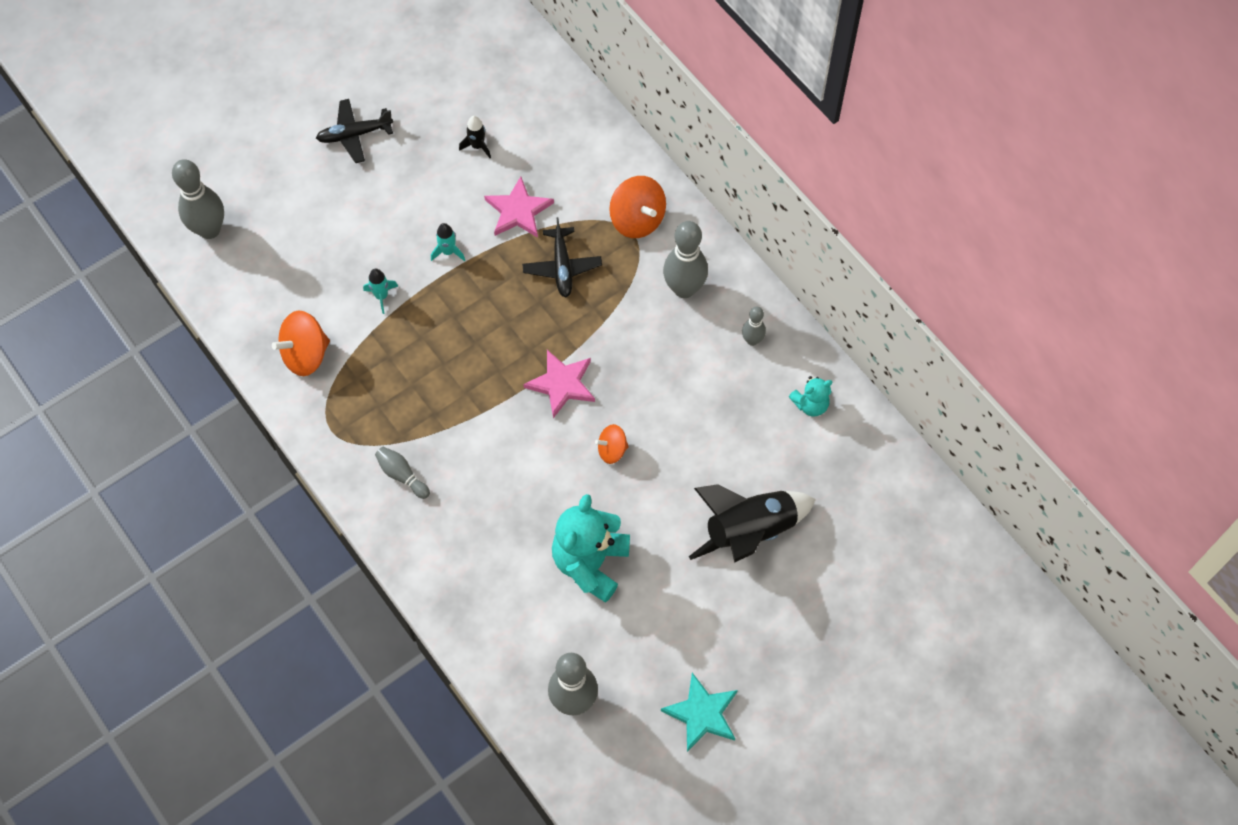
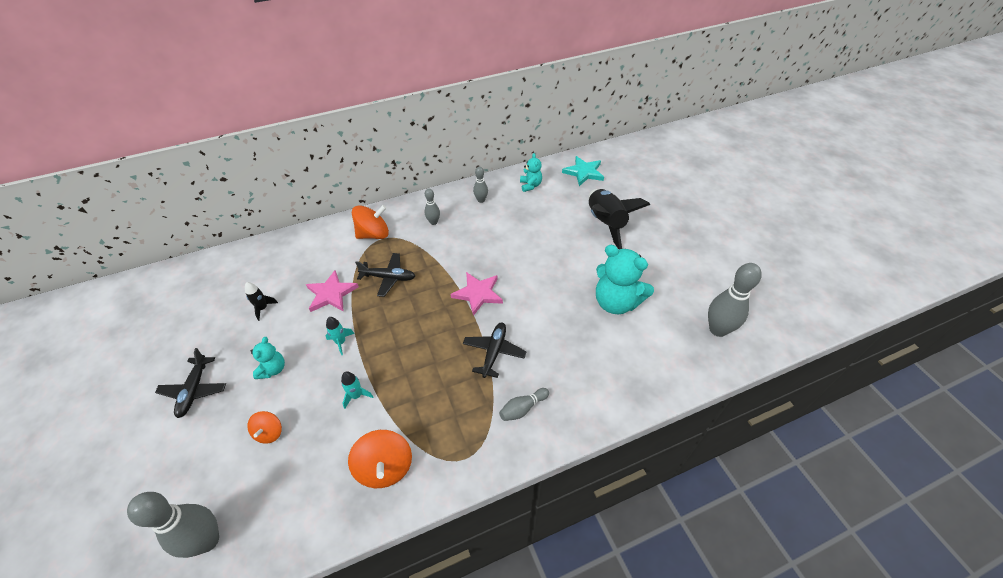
camera: 75 degrees left, 15 degrees down
orange spinning top [595,424,629,464] -> orange spinning top moved to [247,411,282,444]
turquoise star [661,673,738,752] -> turquoise star moved to [562,156,604,186]
grey bowling pin [663,221,708,298] -> grey bowling pin [424,189,440,225], size x0.53
none -> turquoise teddy bear [251,337,285,379]
none -> black plane [463,322,527,378]

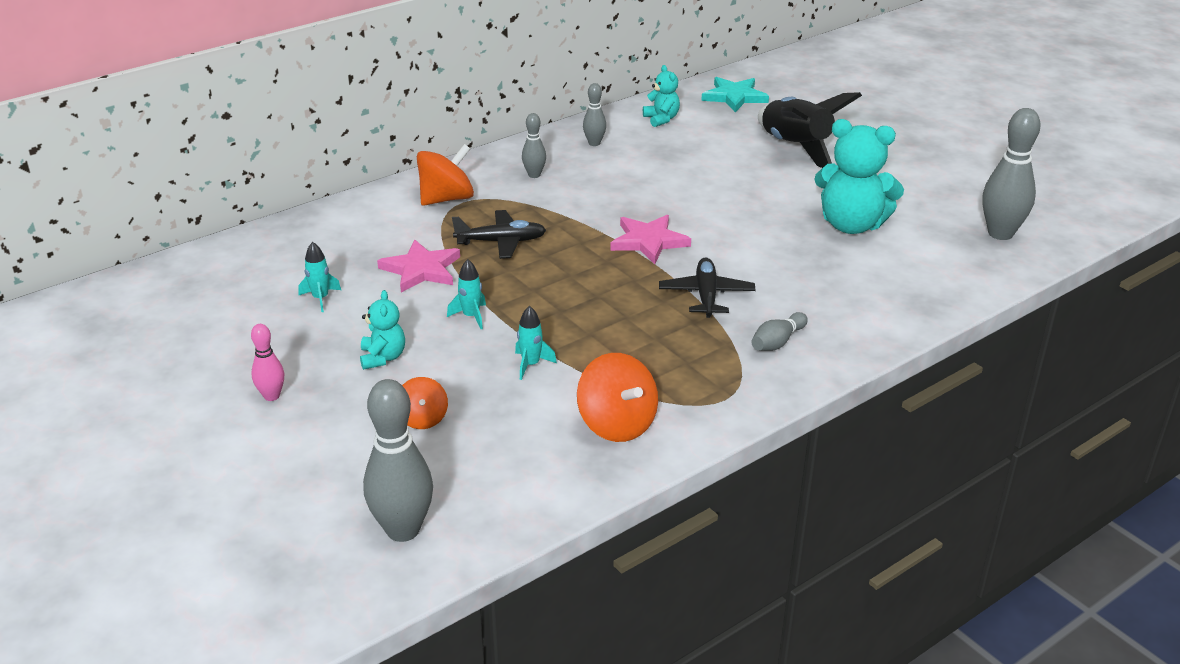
camera: 15 degrees left, 15 degrees down
black plane [155,348,226,418] -> pink bowling pin [251,324,284,401]
black rocket [245,282,278,321] -> turquoise rocket [298,242,341,312]

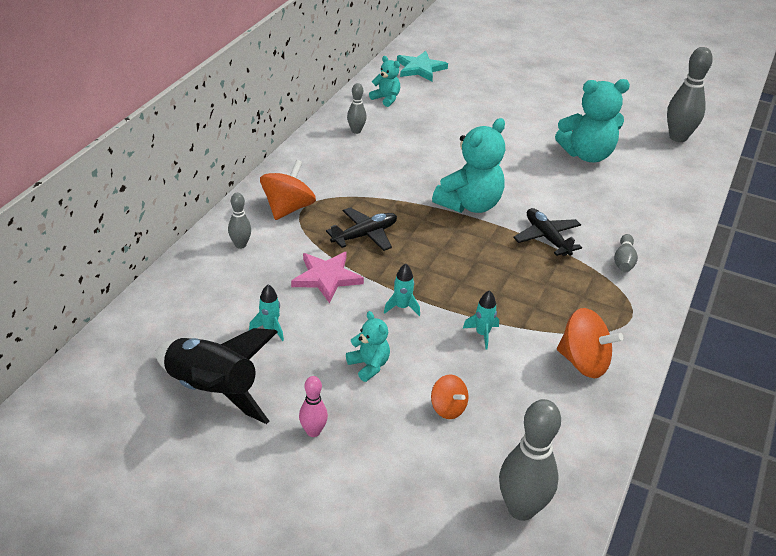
camera: 30 degrees left, 5 degrees up
grey bowling pin [522,113,546,178] -> grey bowling pin moved to [228,193,251,249]
pink star [610,215,691,264] -> turquoise teddy bear [432,118,505,213]
black rocket [758,92,862,168] -> black rocket moved to [156,328,278,424]

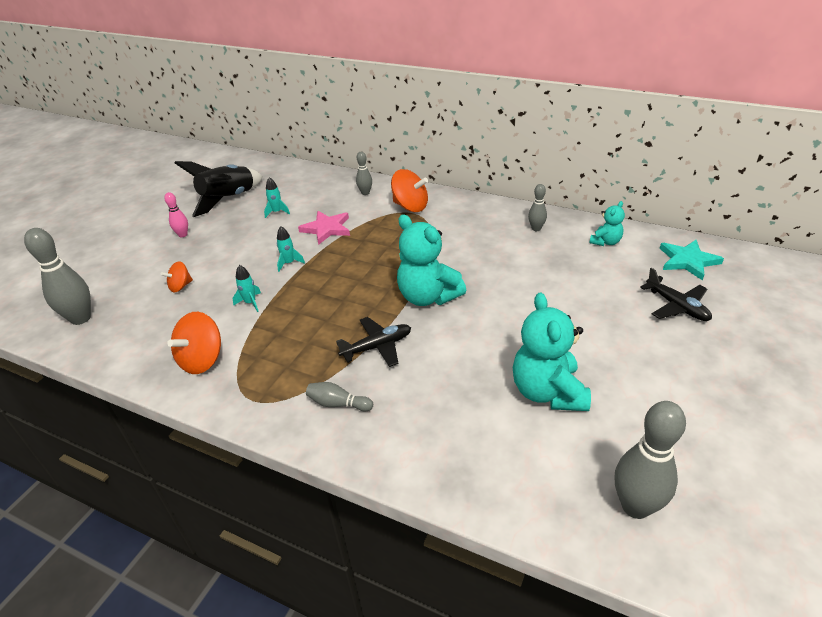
camera: 95 degrees right, 0 degrees up
black plane [326,207,397,251] -> black plane moved to [640,268,712,321]
turquoise teddy bear [346,311,390,382] -> none

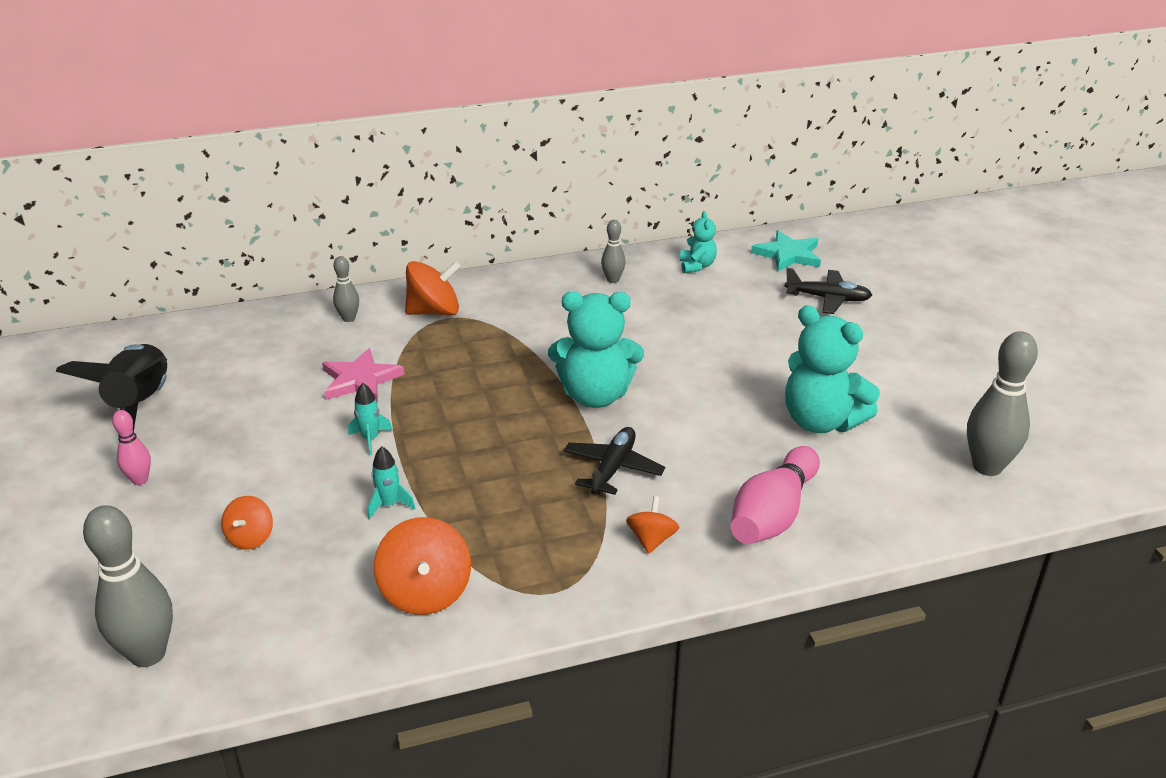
camera: 45 degrees left, 5 degrees down
turquoise rocket [264,177,290,218] -> none
grey bowling pin [306,382,373,411] -> orange spinning top [626,496,679,554]
none -> pink bowling pin [731,446,820,544]

